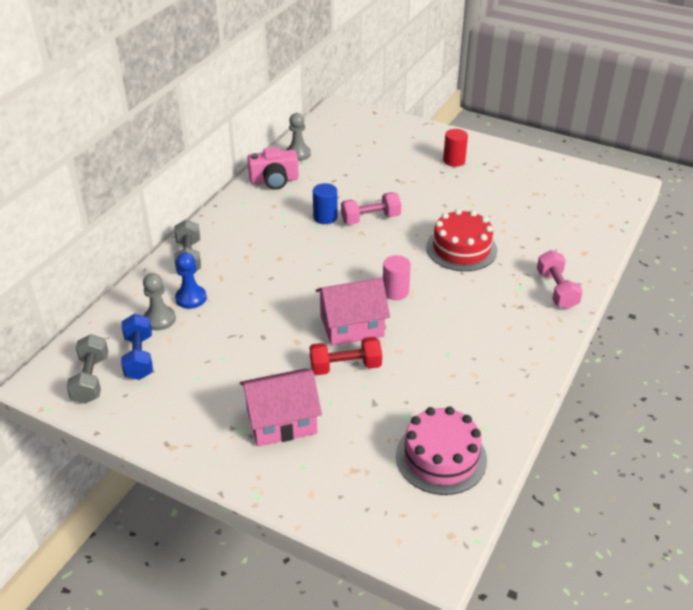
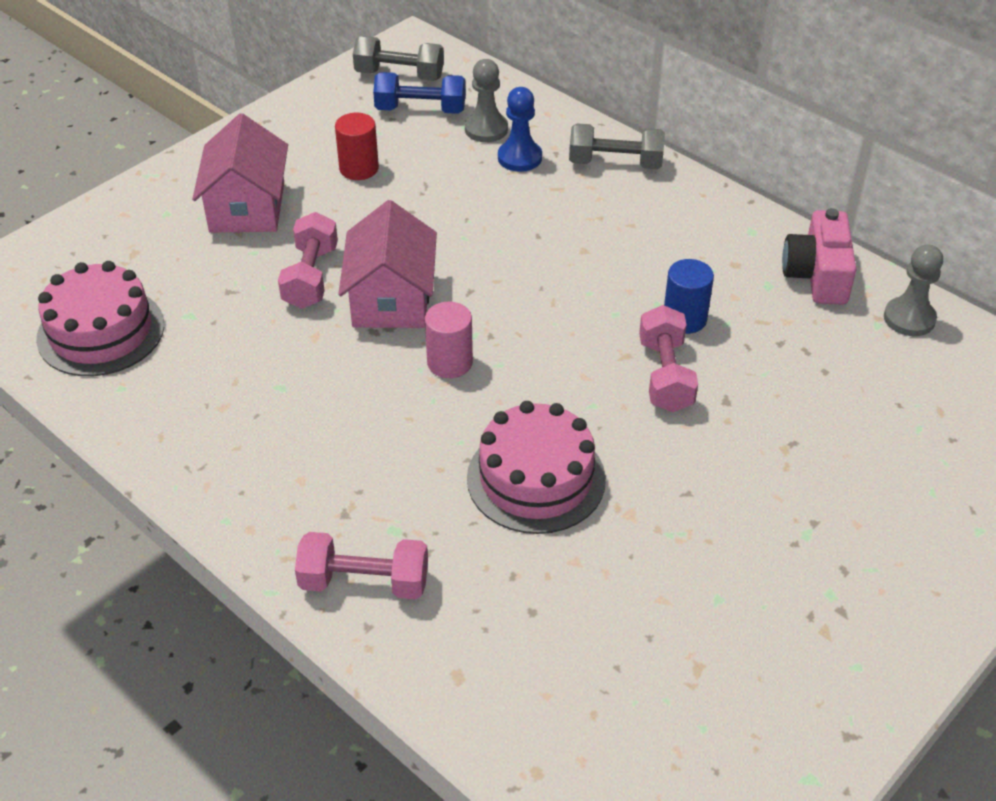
camera: 105 degrees right, 5 degrees up
red dumbbell [310,337,382,375] -> pink dumbbell [278,212,338,309]
red cake [426,209,497,271] -> pink cake [467,401,606,534]
red cylinder [443,129,468,167] -> red cylinder moved to [335,113,379,180]

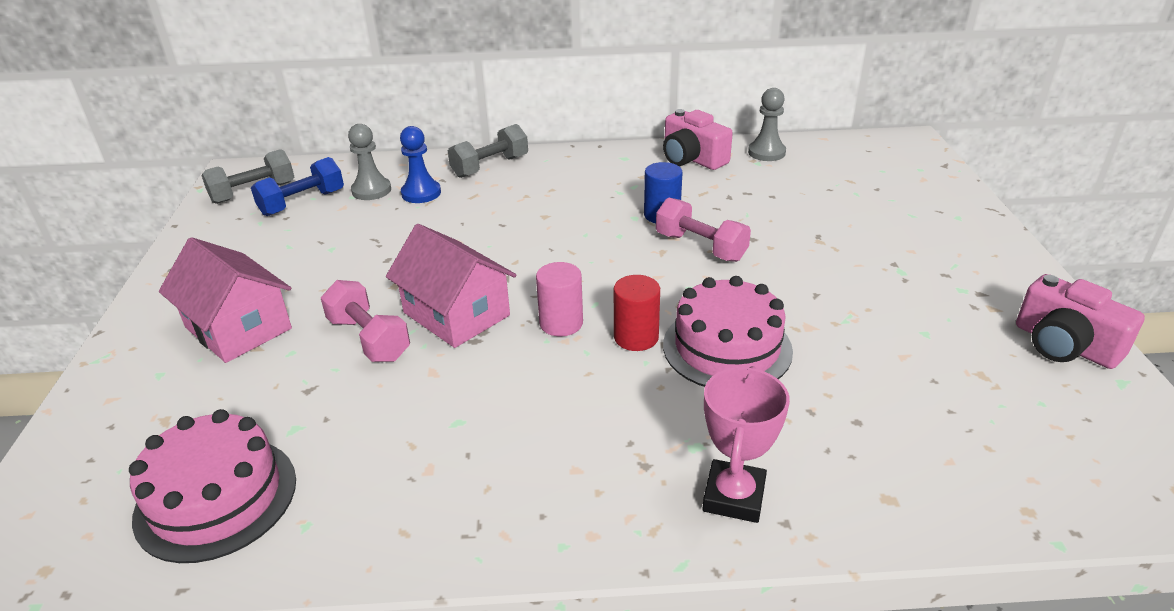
camera: 45 degrees left, 10 degrees down
pink dumbbell [295,532,428,599] -> pink trophy [702,366,790,523]
red cylinder [335,113,379,180] -> red cylinder moved to [614,275,660,351]
none -> pink camera [1016,274,1145,369]

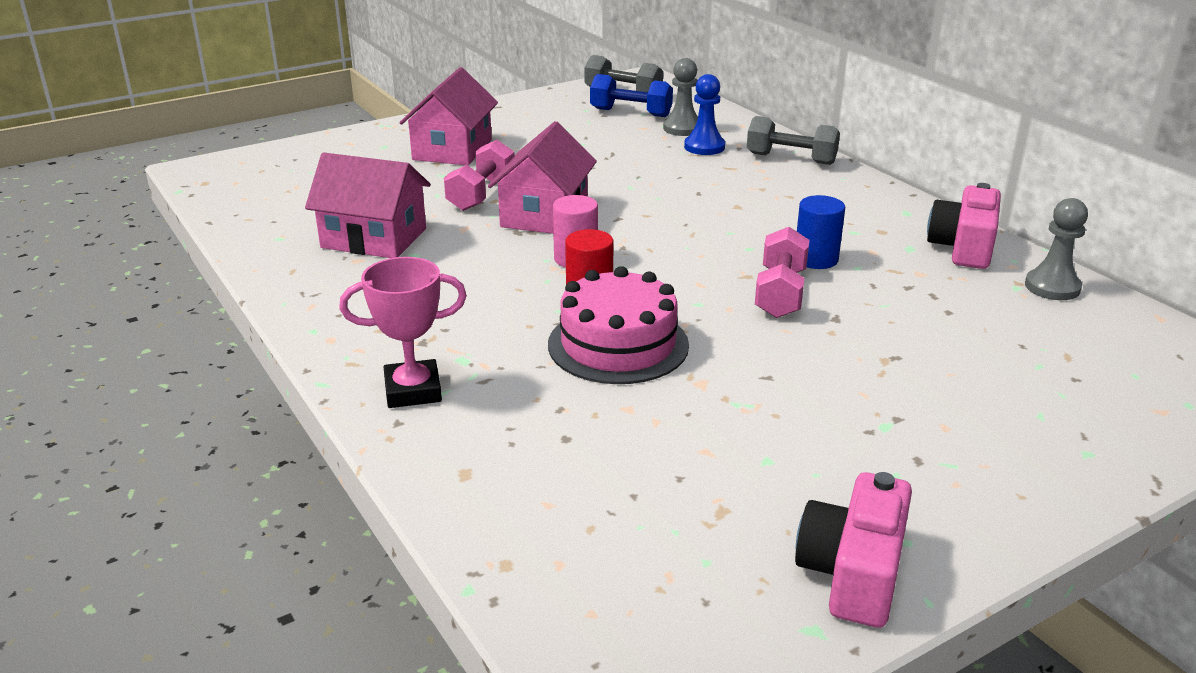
camera: 60 degrees right, 5 degrees down
pink cake [129,409,296,563] -> none
none -> pink house [305,152,431,258]

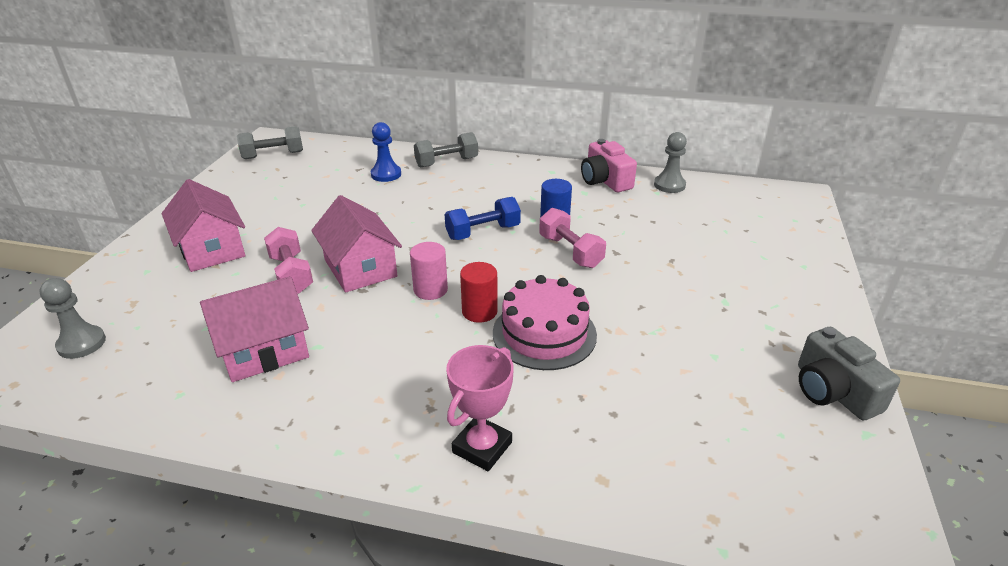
camera: 45 degrees left, 5 degrees up
blue dumbbell [590,74,673,117] -> blue dumbbell moved to [445,197,521,240]
grey pawn [663,58,698,136] -> grey pawn moved to [39,278,106,359]
pink camera [795,472,912,628] -> grey camera [798,327,900,420]

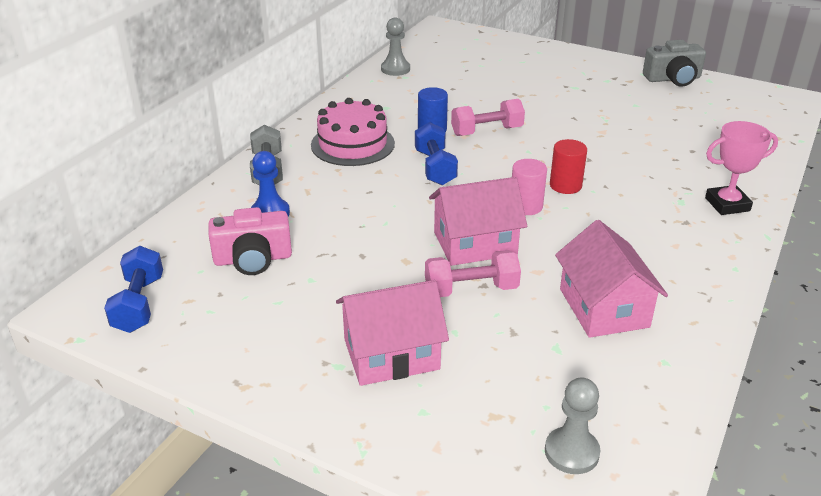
camera: 75 degrees left, 0 degrees up
grey dumbbell [237,126,303,159] -> blue dumbbell [104,246,163,333]
pink trophy [446,345,514,471] -> pink trophy turned 60 degrees counterclockwise [705,121,778,215]
pink cake [493,275,597,370] -> pink cake moved to [311,98,395,166]
pink camera [581,139,637,192] -> pink camera moved to [209,207,292,275]

